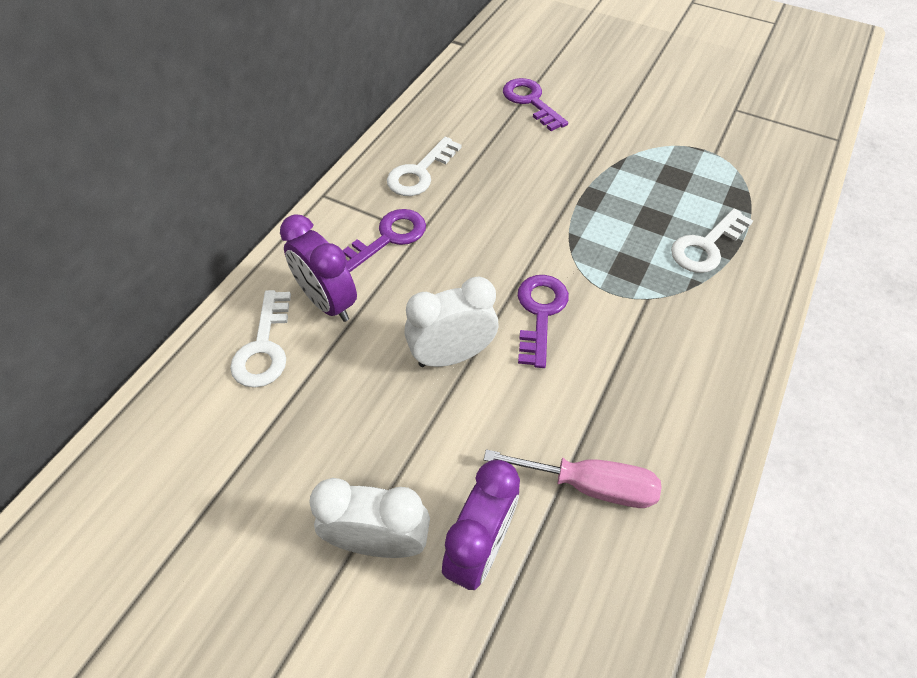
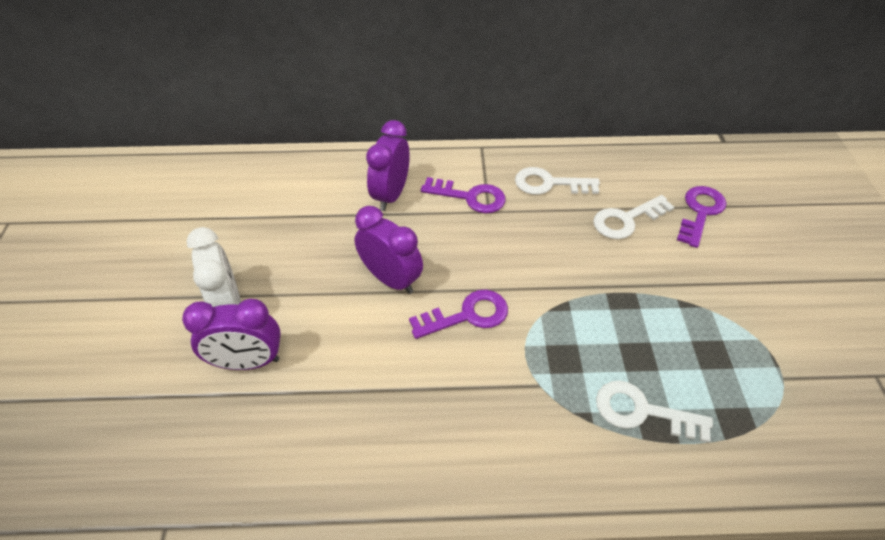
camera: 60 degrees right, 5 degrees down
white key [230,290,291,388] -> white key moved to [593,195,674,239]
white clock [404,277,498,367] -> purple clock [355,206,423,294]
pink screwdriver [484,449,662,508] -> none

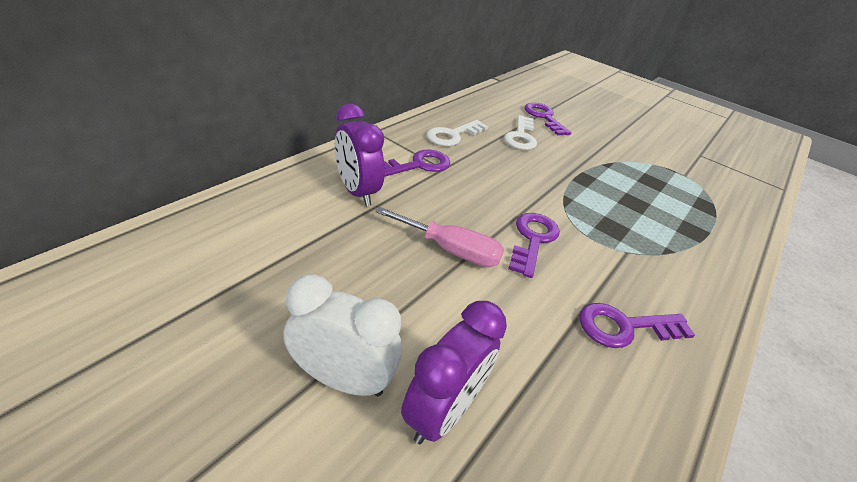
camera: 55 degrees left, 10 degrees down
purple clock [355,206,423,294] -> pink screwdriver [375,207,504,267]
white key [596,381,713,443] -> none
none -> purple key [579,303,695,348]

